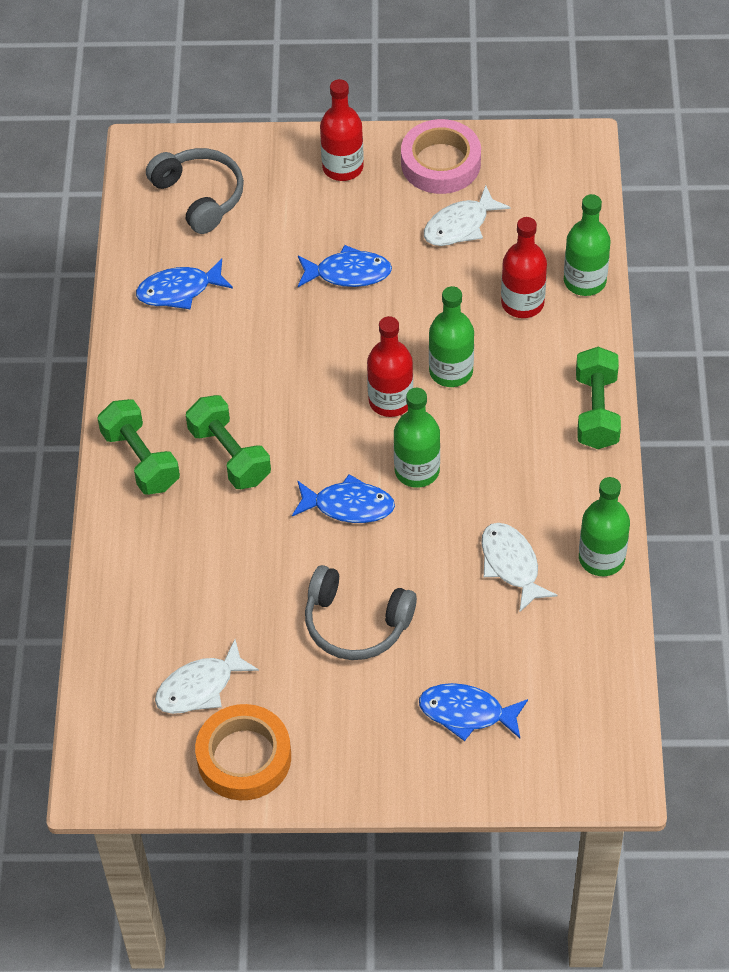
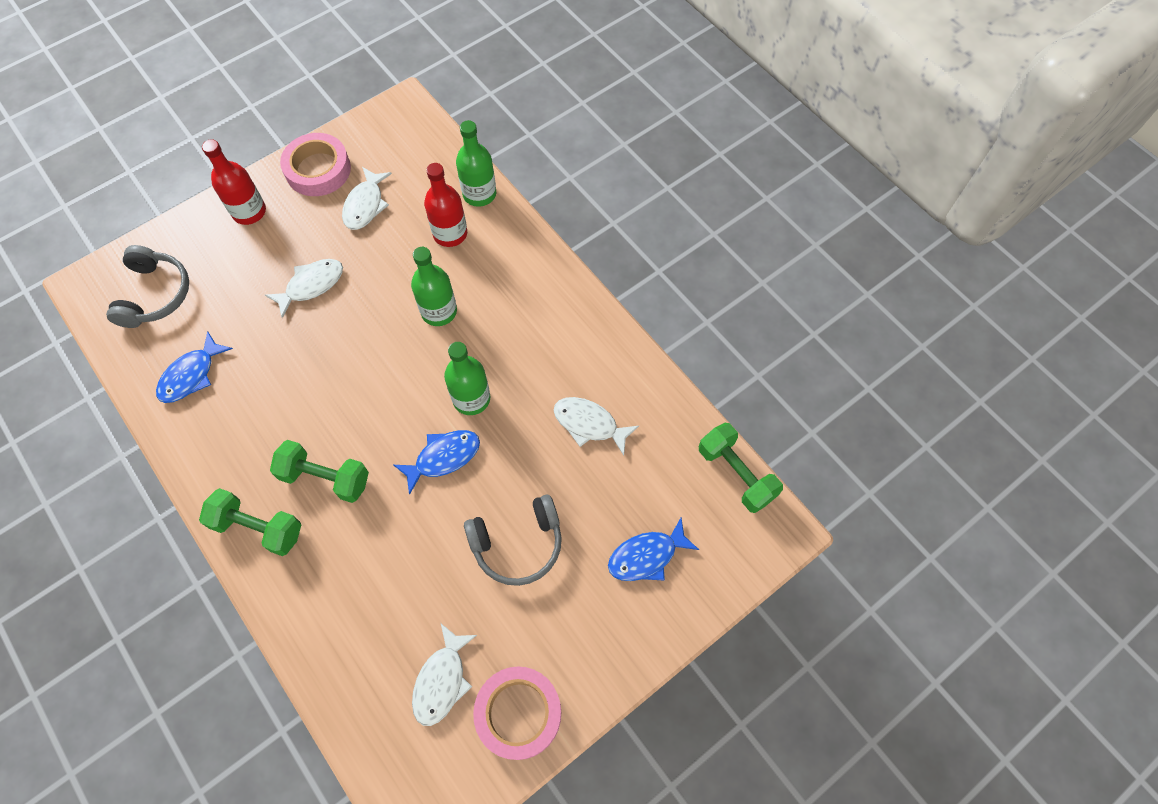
camera: 40 degrees left, 10 degrees up
grey headphones [146,148,244,234] -> grey headphones turned 75 degrees clockwise [106,245,189,328]
orange tape [195,704,291,800] -> pink tape [473,666,561,760]
blue fish [298,245,392,287] -> white fish [265,259,343,318]
red bottle [367,316,413,417] -> none
green dumbbell [576,347,621,449] -> green dumbbell moved to [699,423,783,513]
green bottle [579,477,630,576] -> none

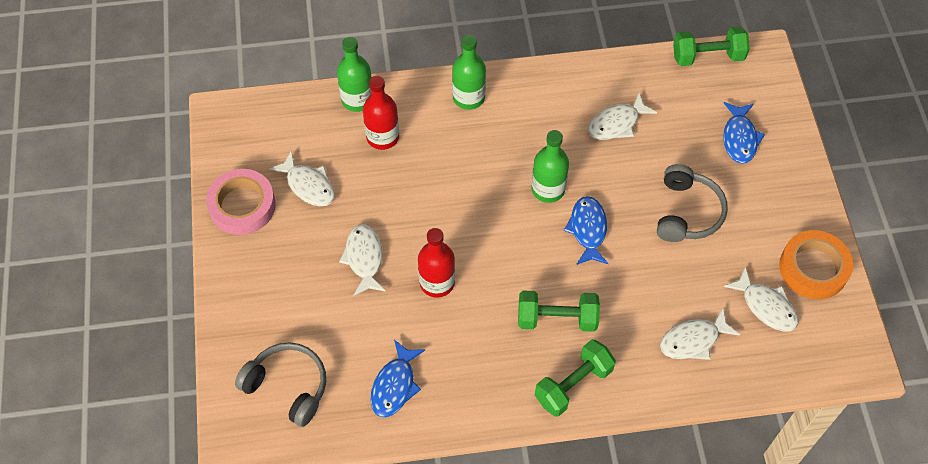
camera: 60 degrees left, 5 degrees down
blue fish [156,331,233,403] -> blue fish turned 45 degrees clockwise [371,340,425,417]
red bottle [202,139,266,225] -> red bottle moved to [418,228,455,298]
green dumbbell [270,440,369,503] -> green dumbbell turned 45 degrees clockwise [518,291,600,332]
green bottle [411,247,457,326] -> green bottle moved to [452,35,486,110]
pink tape [473,666,561,760] -> orange tape [779,230,853,299]
none -> white fish [660,308,740,360]

